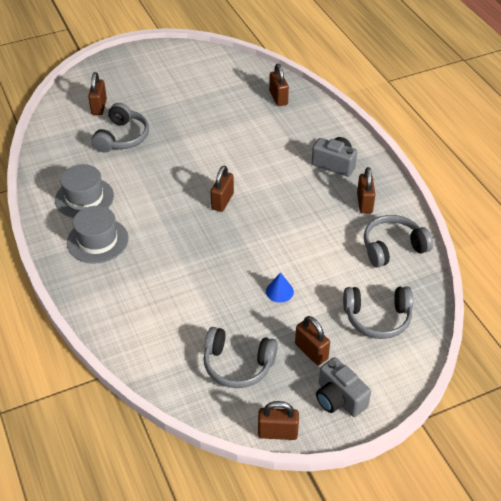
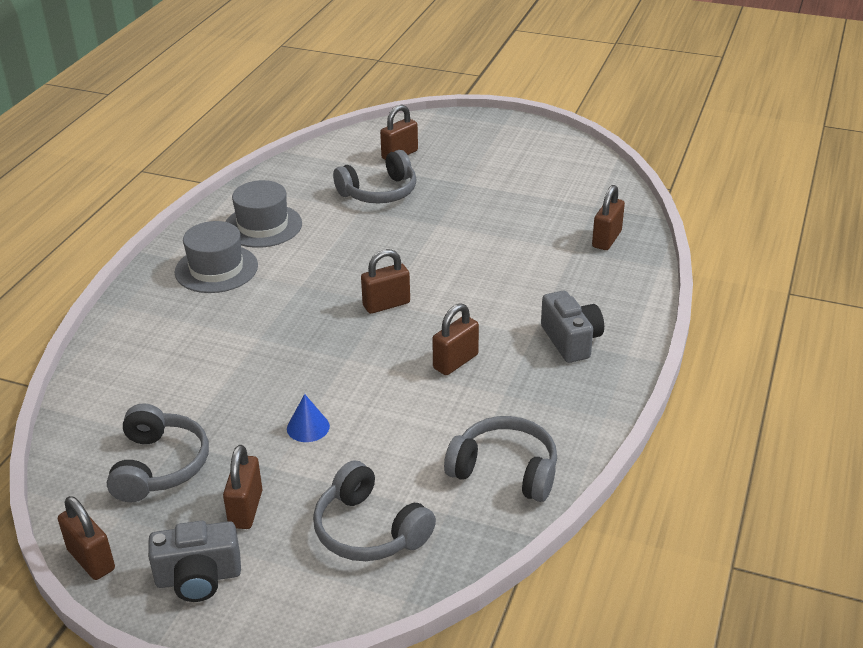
camera: 45 degrees right, 10 degrees down
grey headphones [203,327,278,388] -> grey headphones turned 150 degrees counterclockwise [107,404,209,502]
grey camera [316,357,371,417] -> grey camera turned 105 degrees counterclockwise [148,521,241,602]
brown padlock [357,167,375,214] -> brown padlock moved to [432,303,479,375]

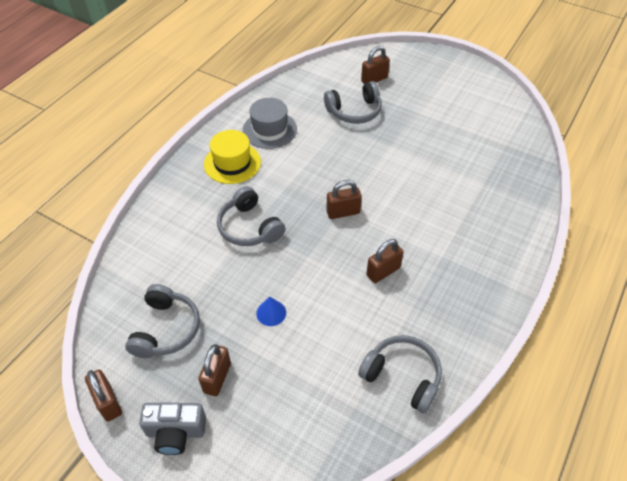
camera: 10 degrees right, 15 degrees up
grey hat [175,221,258,293] -> yellow hat [204,130,261,184]
grey headphones [313,461,436,561] -> grey headphones moved to [217,186,285,246]
grey camera [541,291,604,363] -> none
brown padlock [592,185,625,250] -> none

